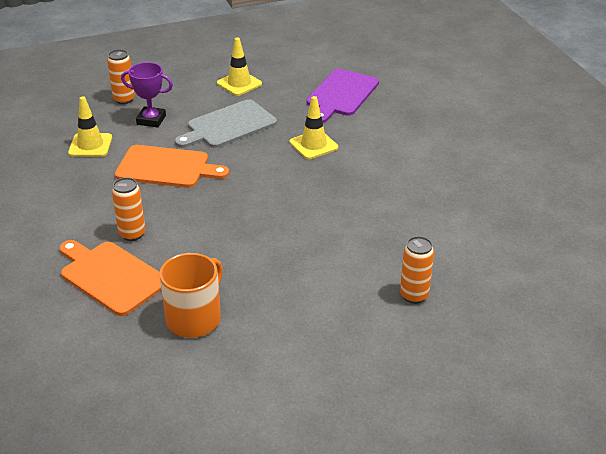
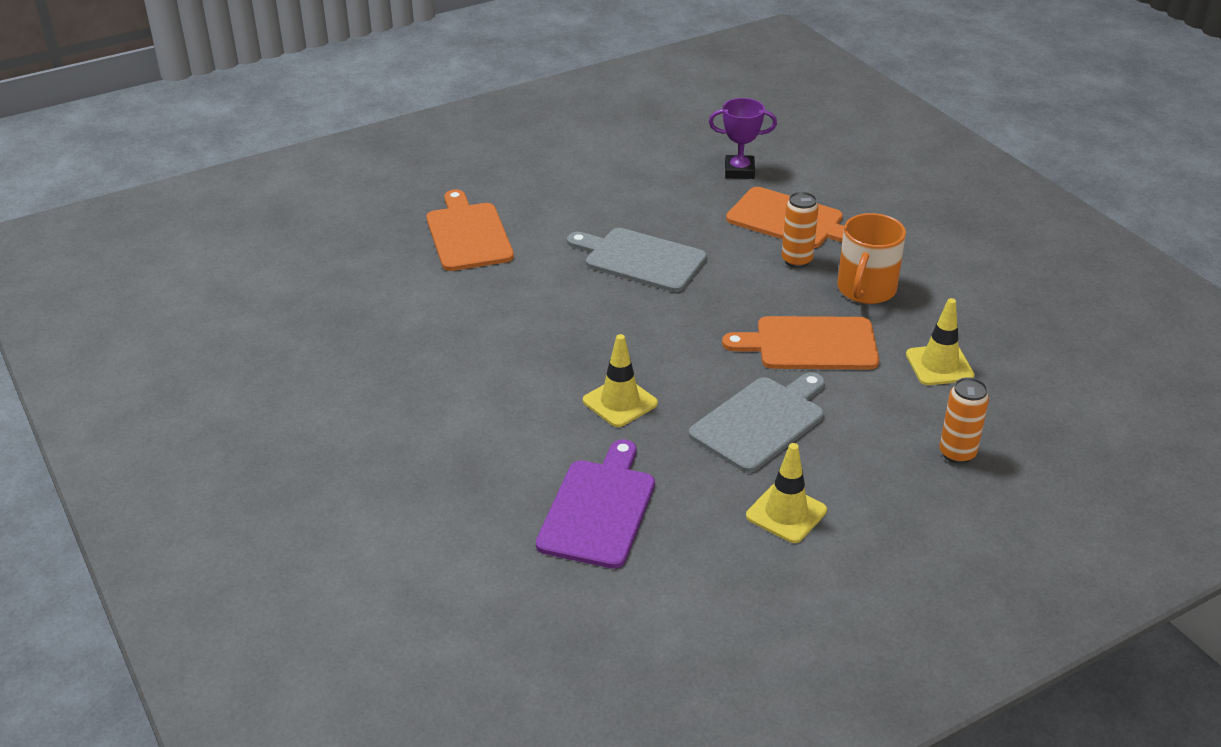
camera: 170 degrees right, 0 degrees up
purple trophy [121,62,173,127] -> purple trophy moved to [709,98,777,179]
orange mug [159,253,223,338] -> orange mug moved to [837,213,906,304]
orange can [400,236,434,304] -> orange cutting board [426,189,514,271]
none -> grey cutting board [567,228,707,292]

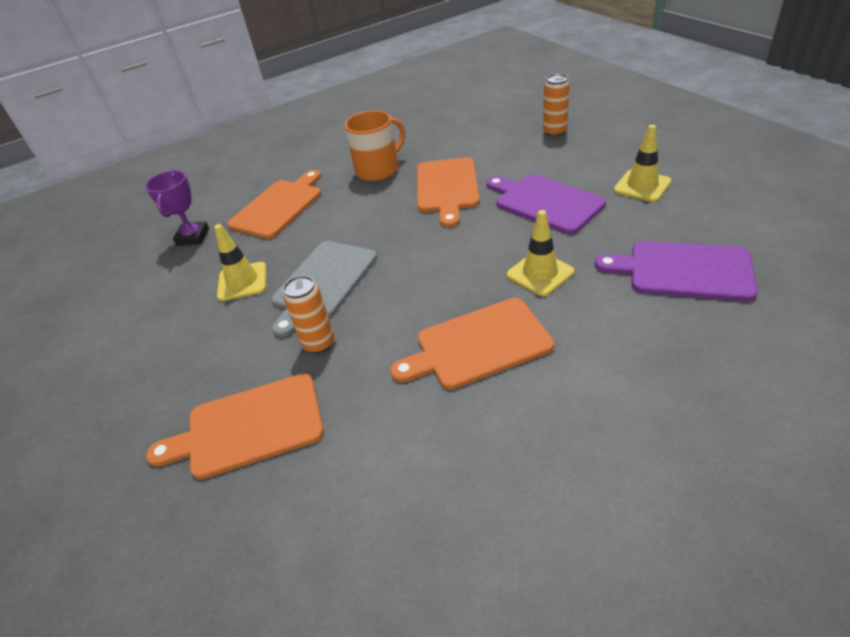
camera: 85 degrees left, 5 degrees up
grey cutting board [689,372,825,473] -> purple cutting board [486,174,606,234]
orange can [782,192,819,268] -> orange can moved to [283,276,335,354]
orange mug [837,213,906,304] -> orange mug turned 60 degrees counterclockwise [345,110,405,181]
yellow traffic cone [906,298,975,385] -> yellow traffic cone moved to [214,224,266,301]
none -> orange cutting board [390,298,554,389]

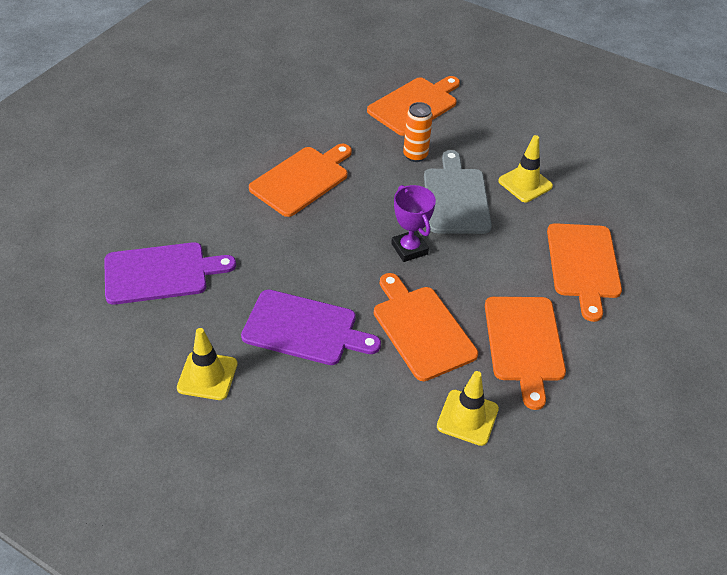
camera: 145 degrees right, 5 degrees up
purple trophy [145,170,209,246] -> purple trophy moved to [391,185,436,262]
orange mug [345,110,405,181] -> orange cutting board [485,297,566,410]
yellow traffic cone [507,210,574,296] -> yellow traffic cone moved to [437,371,499,446]
orange can [543,74,570,137] -> none

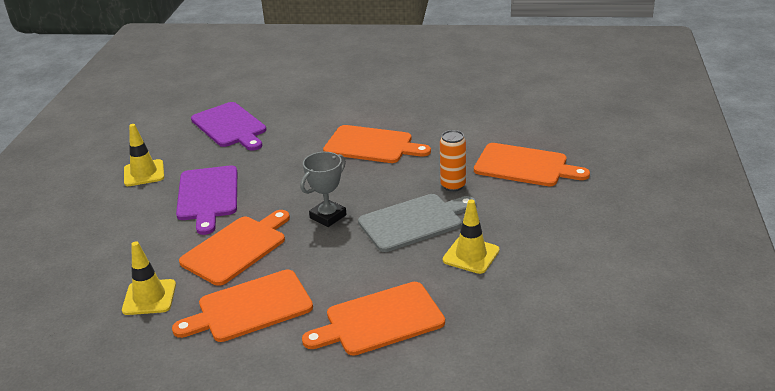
camera: 70 degrees right, 15 degrees down
purple trophy [391,185,436,262] -> grey trophy [300,152,346,227]

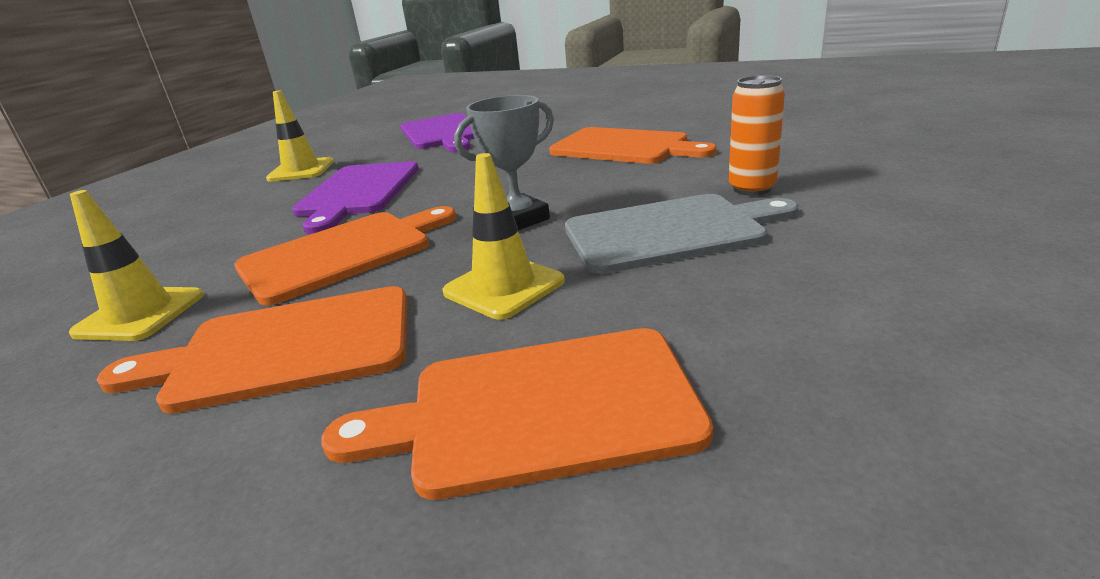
camera: 15 degrees right, 5 degrees down
yellow traffic cone [443,199,499,274] -> yellow traffic cone moved to [442,153,565,319]
orange cutting board [474,143,590,186] -> none

